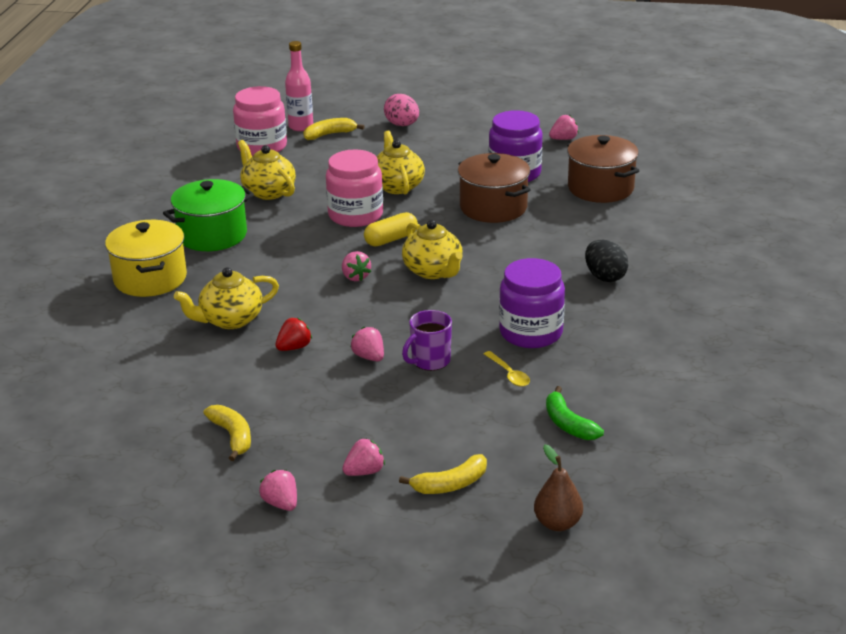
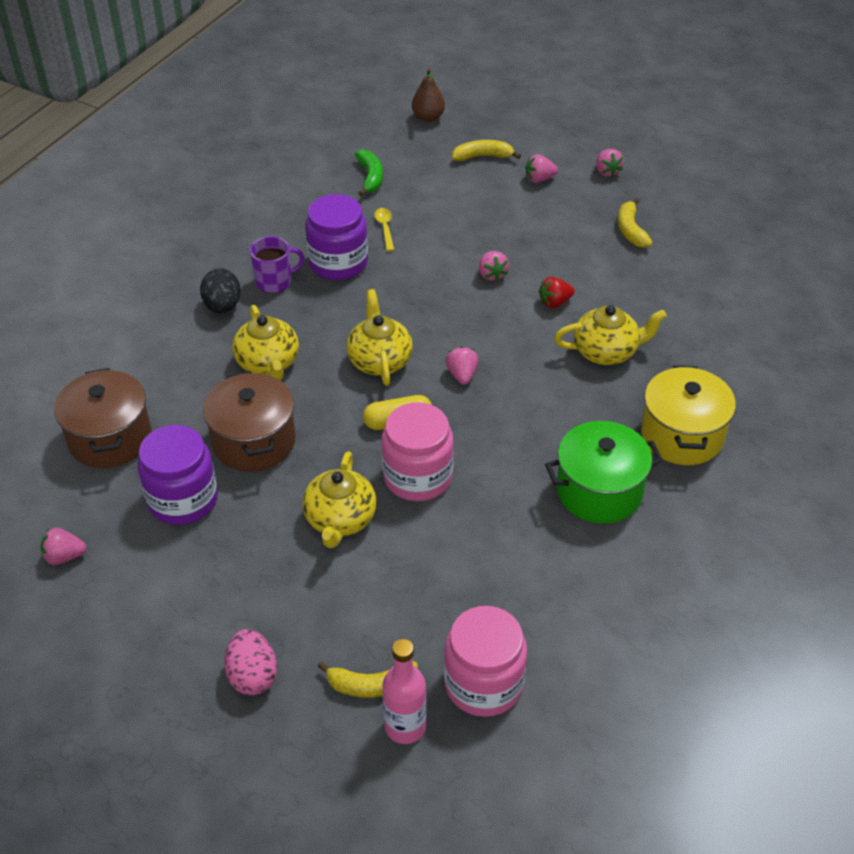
camera: 160 degrees left, 15 degrees up
yellow teapot [238,140,296,200] -> yellow teapot moved to [232,305,299,380]
purple mug [402,310,452,371] -> purple mug moved to [250,236,305,293]

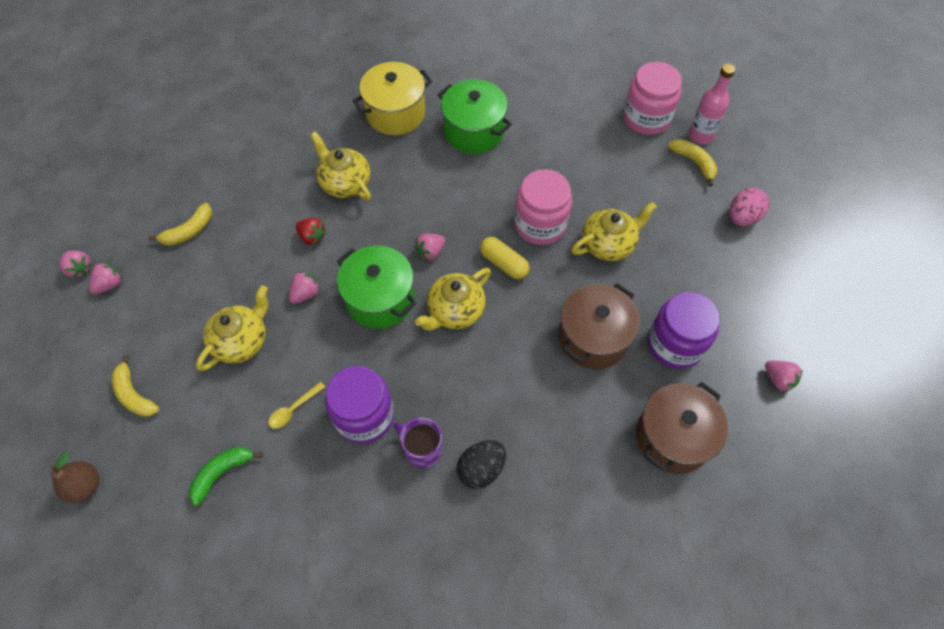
camera: 125 degrees left, 15 degrees up
yellow teapot [232,305,299,380] -> yellow teapot moved to [196,285,268,371]
pink strawberry [525,154,558,183] -> pink strawberry moved to [60,250,92,278]
none -> green pot [337,246,417,329]

